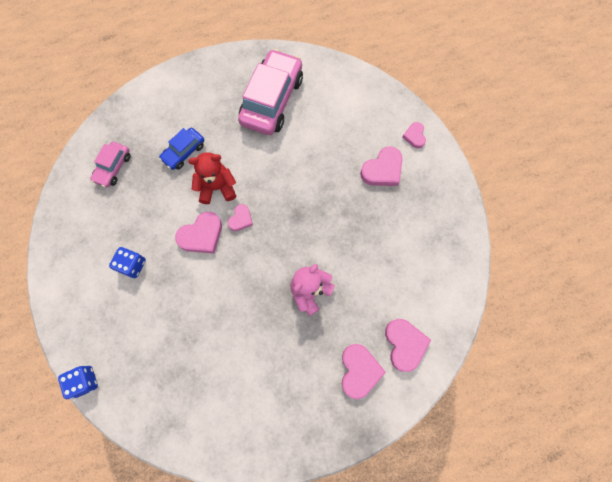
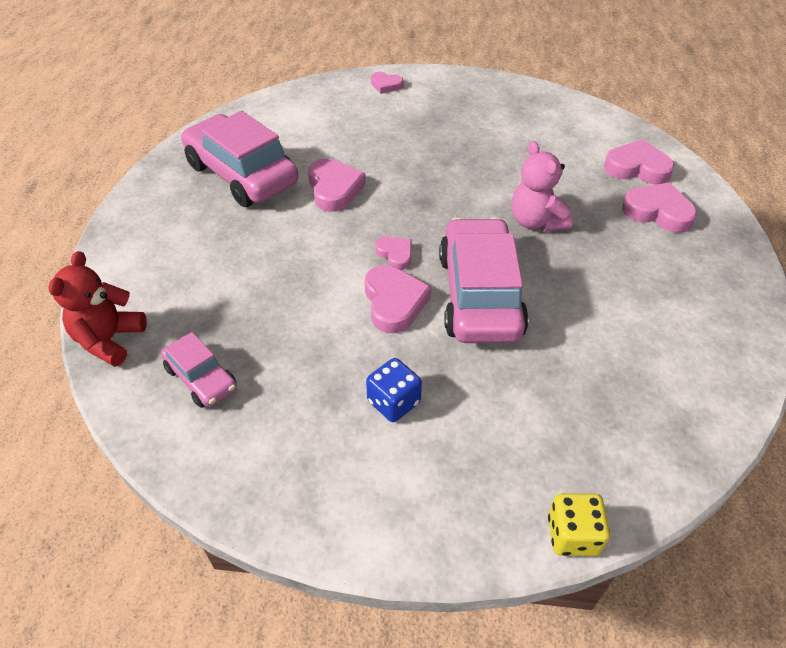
camera: 65 degrees left, 25 degrees down
blue dice [58,366,98,399] -> yellow dice [548,493,610,556]
blue car [159,128,204,170] -> none
red teddy bear [188,152,236,204] -> red teddy bear moved to [48,251,147,367]
pink heart [360,146,403,186] -> pink heart moved to [308,158,366,212]
none -> pink car [439,217,529,343]

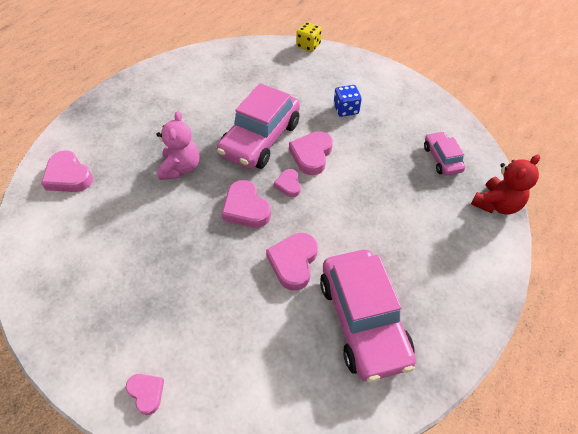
camera: 150 degrees left, 5 degrees up
pink heart [622,182,697,233] -> pink heart moved to [222,180,271,228]

